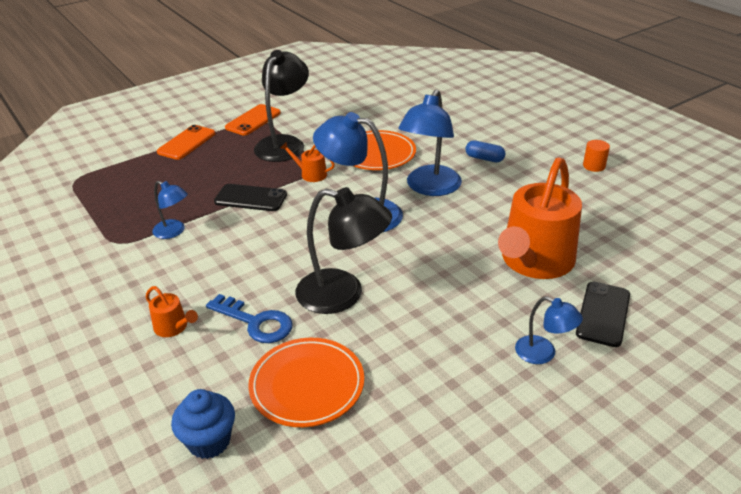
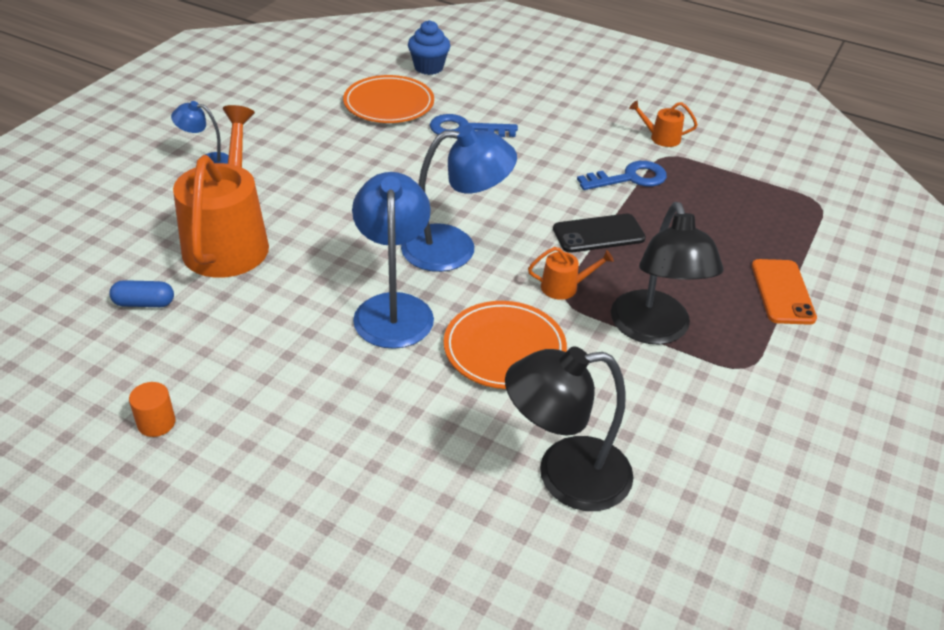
camera: 150 degrees right, 5 degrees up
orange watering can [146,286,198,337] -> orange watering can moved to [629,101,698,147]
blue lamp [152,181,188,239] -> blue key [577,161,667,190]
orange phone [225,104,281,136] -> none
black lamp [296,187,392,314] -> black lamp moved to [505,347,633,511]
blue capsule [465,140,505,162] -> blue capsule moved to [109,280,174,307]
black phone [576,282,630,347] -> none

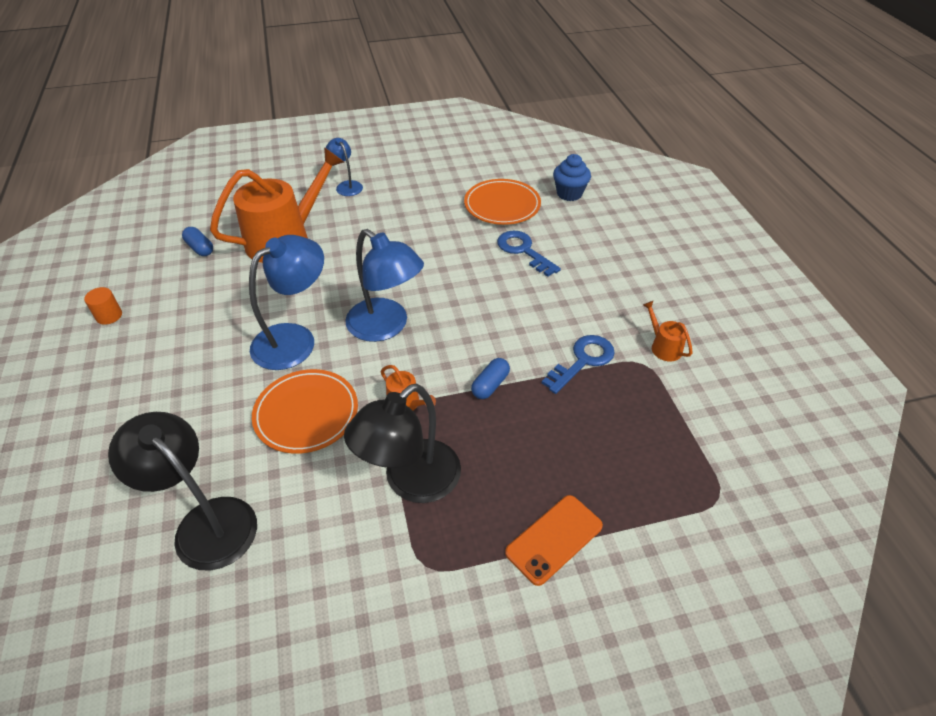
camera: 50 degrees right, 5 degrees up
black phone [553,214,646,253] -> blue capsule [471,358,510,399]
blue key [577,161,667,190] -> blue key turned 75 degrees counterclockwise [542,335,615,394]

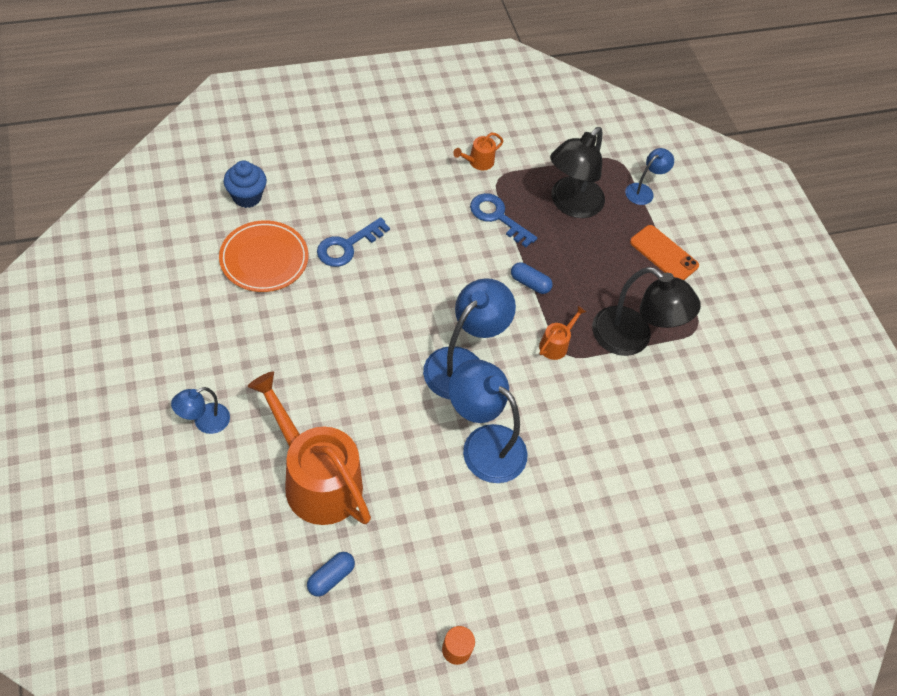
camera: 100 degrees left, 10 degrees up
black lamp [108,412,257,571] -> black lamp moved to [550,127,605,218]
orange plate [252,369,358,454] -> none
none -> blue lamp [625,148,674,205]

